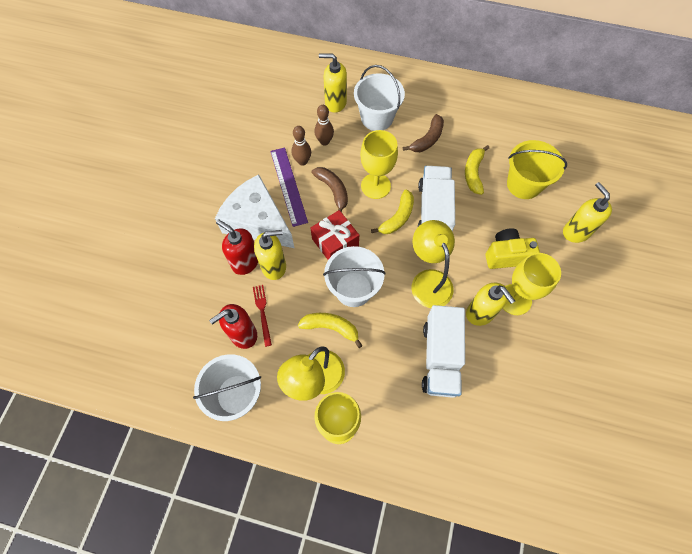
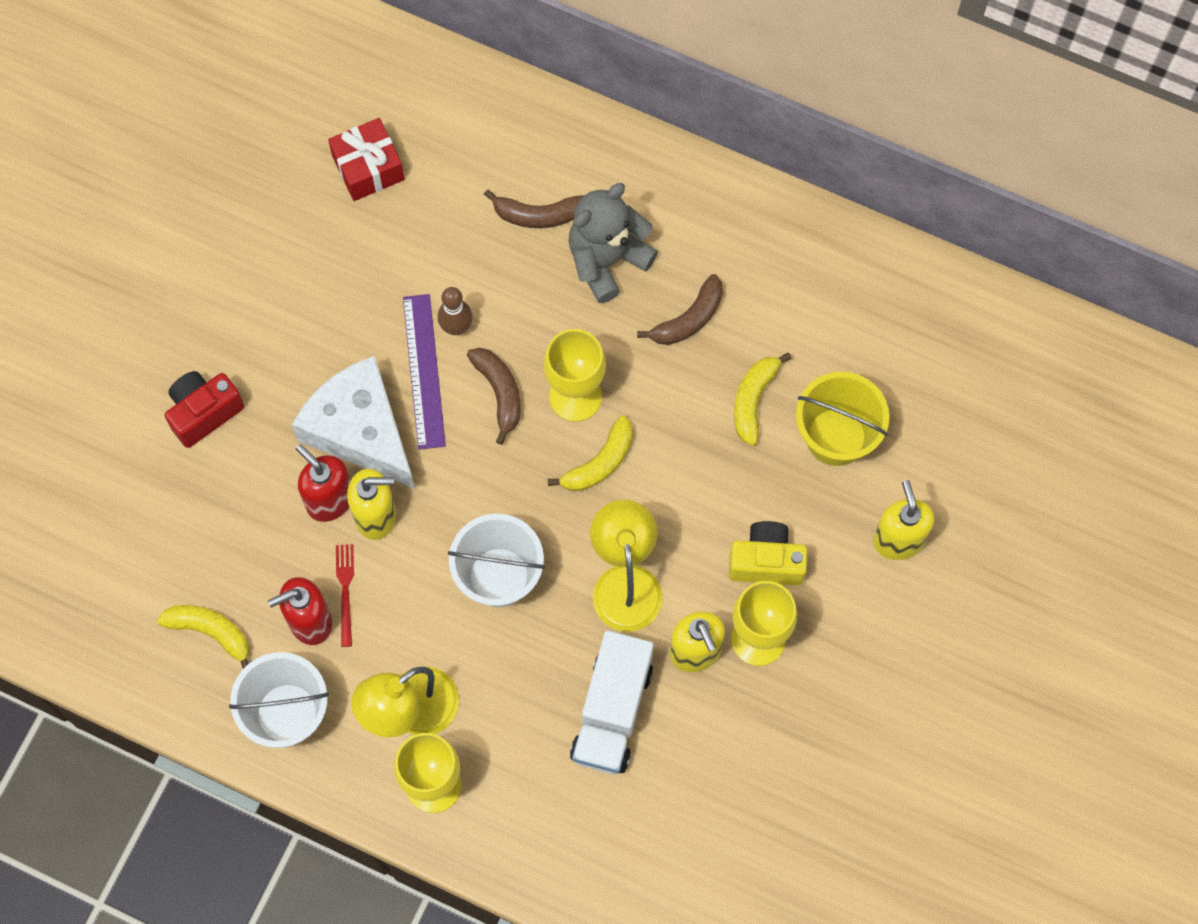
camera: 10 degrees right, 5 degrees up
yellow banana [298,313,363,348] -> yellow banana moved to [157,605,249,669]
red gift [311,210,359,260] -> red gift moved to [328,118,405,201]
brown bowling pin [314,105,334,146] -> none
yellow soap dispenser [319,53,347,113] -> brown banana [484,189,583,228]
white bucket [354,65,405,131] -> grey teddy bear [568,183,658,303]
white truck [418,166,455,231] -> none
none -> red camera [165,371,244,448]

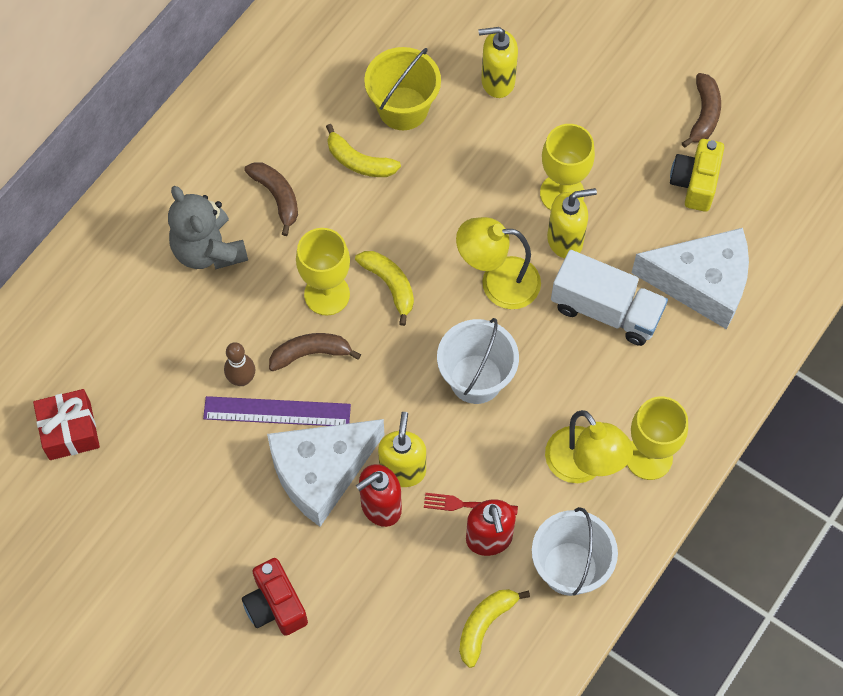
camera: 80 degrees left, 5 degrees down
brown banana [484,189,583,228] -> brown banana moved to [682,73,721,148]
yellow camera [729,521,808,585] -> yellow camera moved to [670,139,724,212]
none -> white cheese [631,228,749,329]

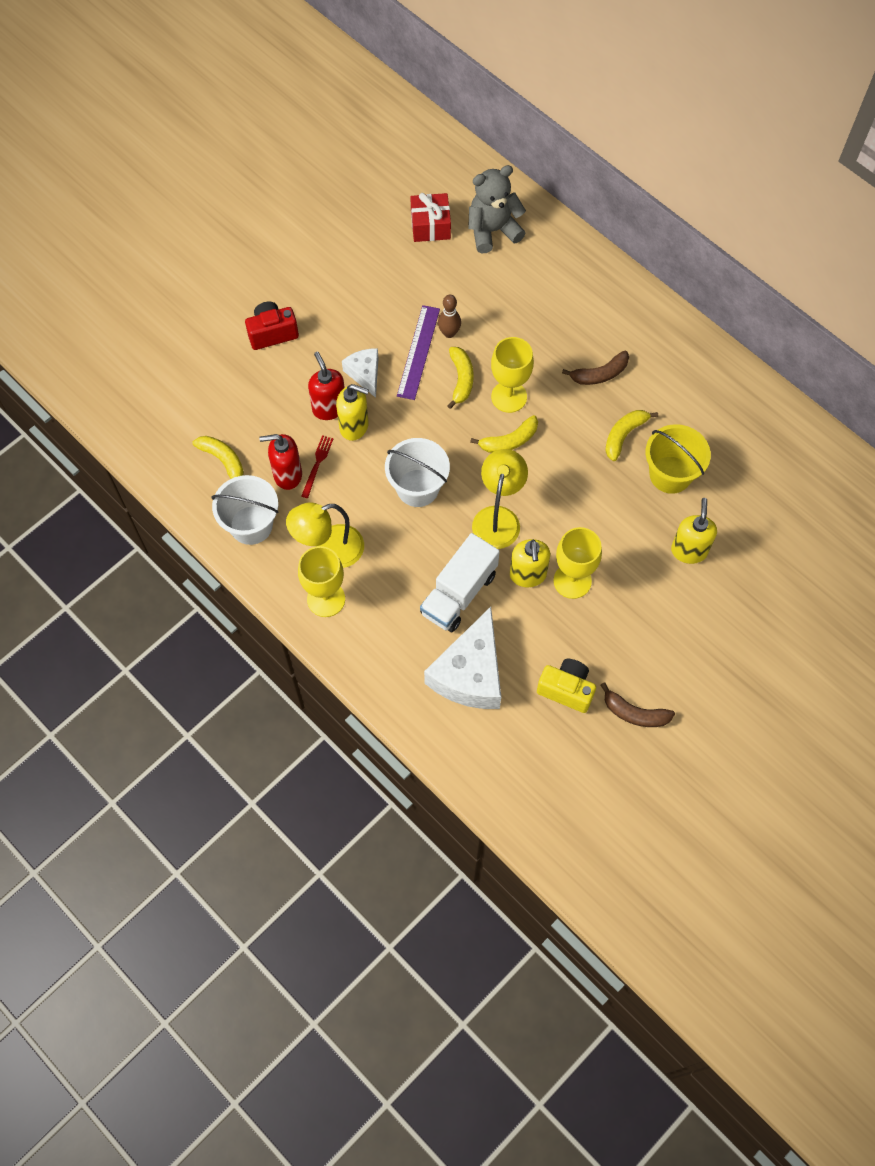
camera: 100 degrees right, 0 degrees up
grey teddy bear [168,186,248,269] -> grey teddy bear moved to [468,165,526,253]
white cheese [267,419,384,527] -> white cheese [342,348,378,398], size x0.53
brown banana [269,333,361,371] -> yellow banana [447,347,473,409]

